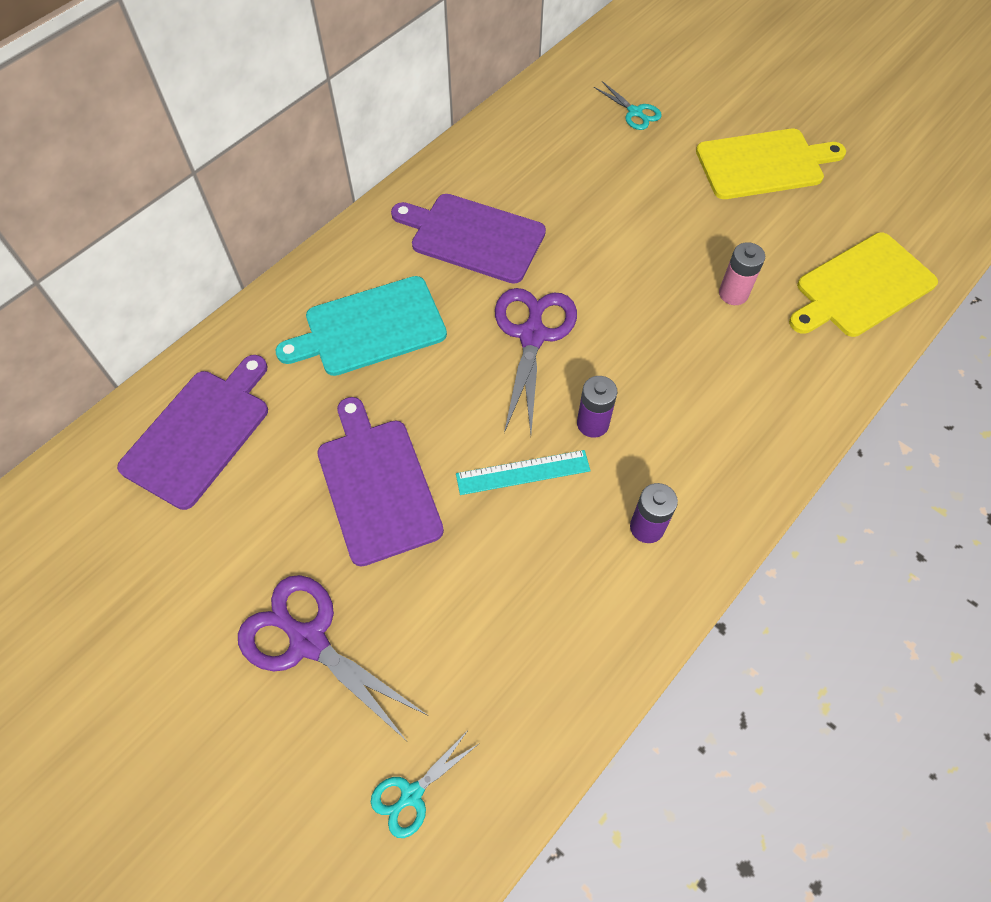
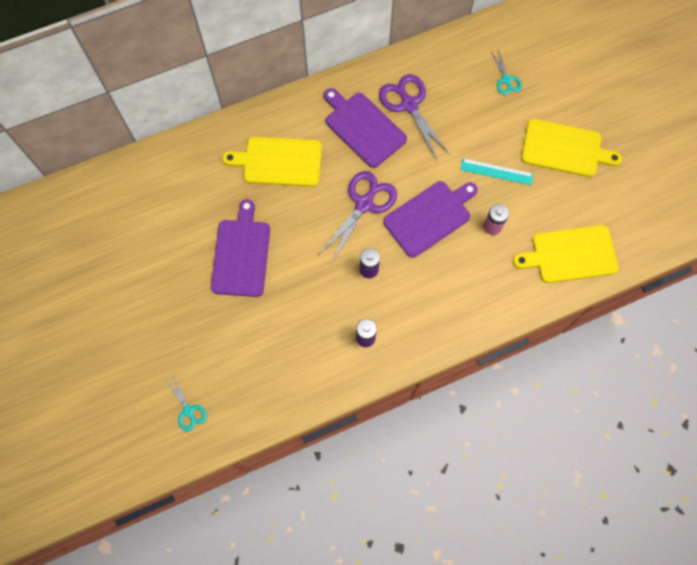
camera: 25 degrees right, 10 degrees up
purple cutting board [117,355,268,510] -> purple cutting board moved to [383,181,478,258]
purple scissors [238,575,427,740] -> purple scissors moved to [379,74,450,160]
turquoise cutting board [276,276,447,376] -> yellow cutting board [222,137,322,187]
turquoise scissors [371,732,478,838] -> turquoise scissors turned 105 degrees counterclockwise [167,375,207,432]
turquoise ruler [456,450,591,495] -> turquoise ruler moved to [460,158,533,185]

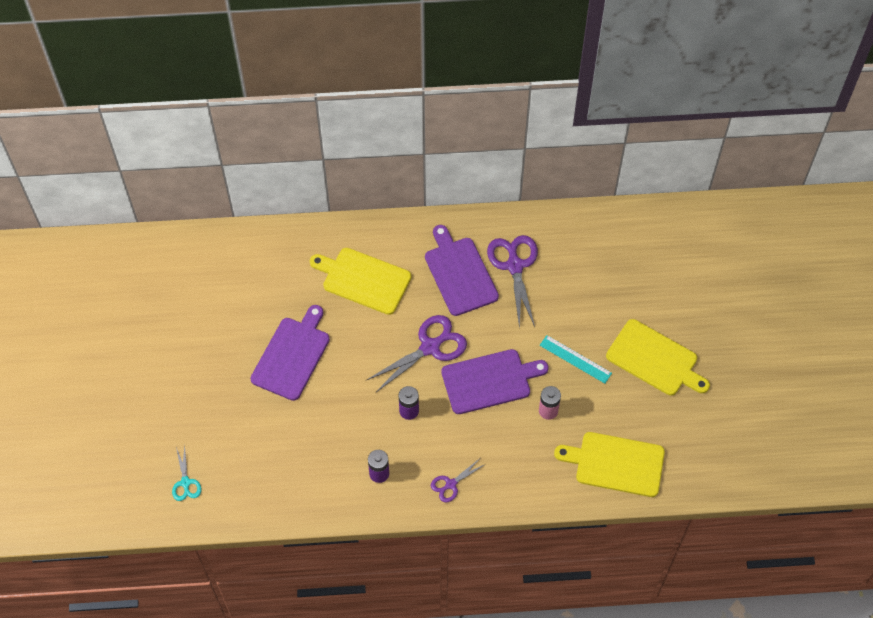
camera: 20 degrees right, 10 degrees down
turquoise scissors [491,49,522,95] -> none
none -> purple scissors [431,459,486,502]

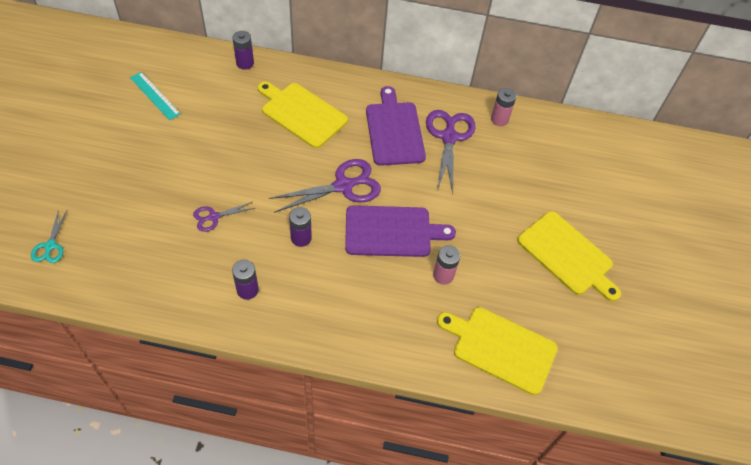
camera: 10 degrees right, 5 degrees down
purple cutting board [250,305,330,401] -> none
purple scissors [431,459,486,502] -> purple scissors moved to [193,202,255,232]
turquoise ruler [540,335,612,384] -> turquoise ruler moved to [130,72,181,120]
none -> purple battery [232,31,254,70]
none -> pink battery [491,88,517,126]

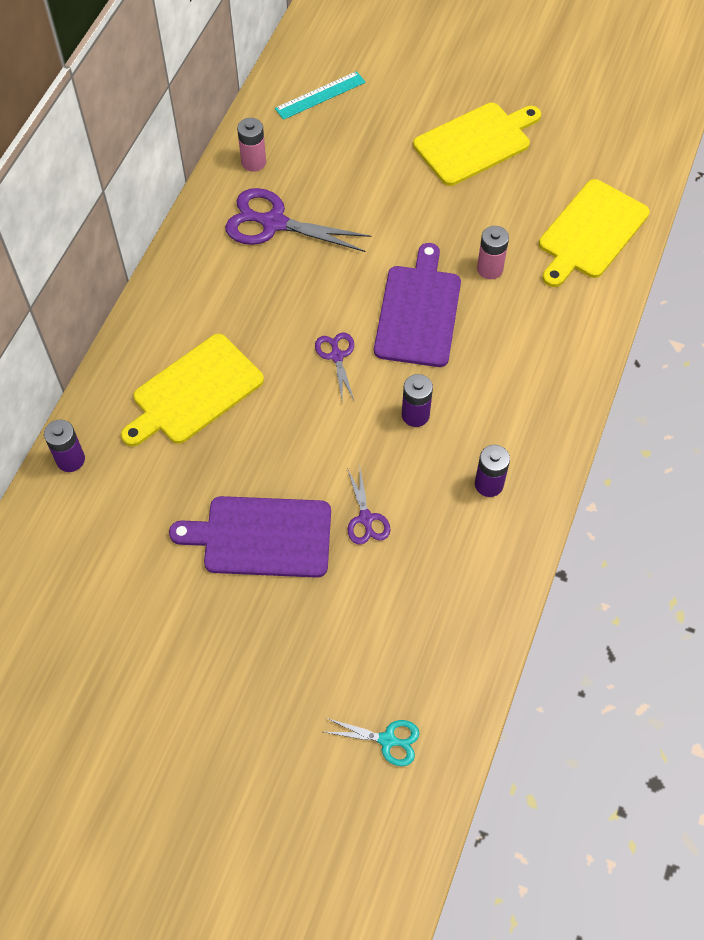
camera: 75 degrees left, 5 degrees up
turquoise ruler [130,72,181,120] -> turquoise ruler moved to [275,71,366,120]
purple scissors [269,159,381,213] -> purple scissors [315,332,354,400], size x0.53
purple cutting board [366,86,426,166] -> purple cutting board moved to [169,496,331,578]

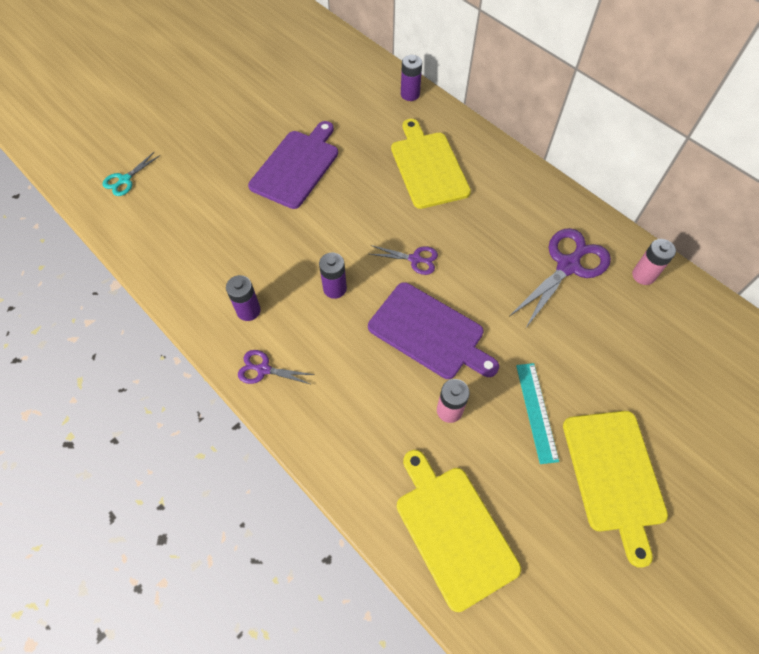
camera: 115 degrees right, 0 degrees up
turquoise ruler [275,71,366,120] -> turquoise ruler moved to [516,363,559,464]
purple scissors [347,468,391,545] -> purple scissors moved to [238,350,315,385]

